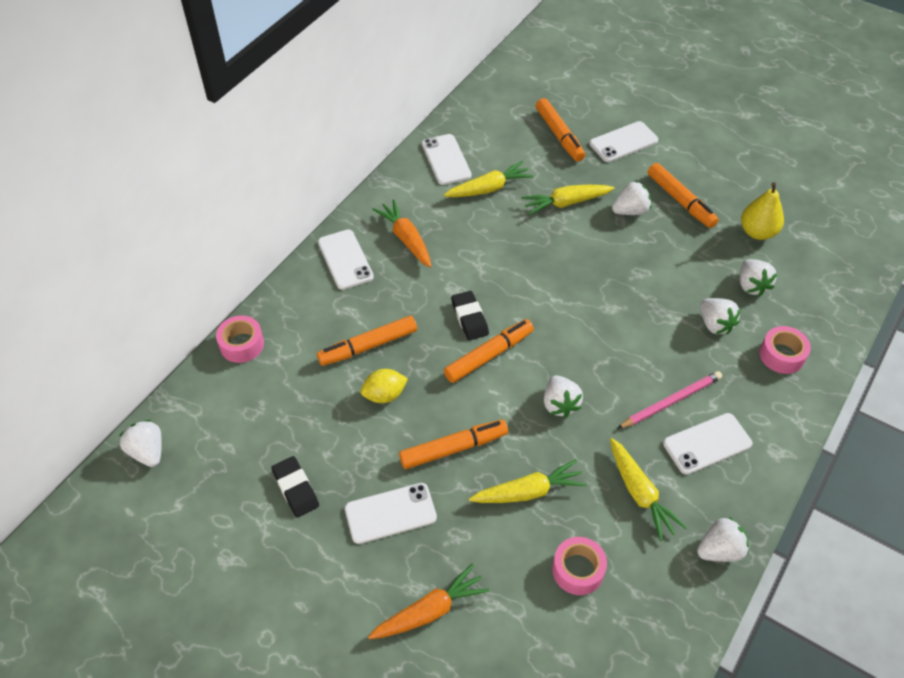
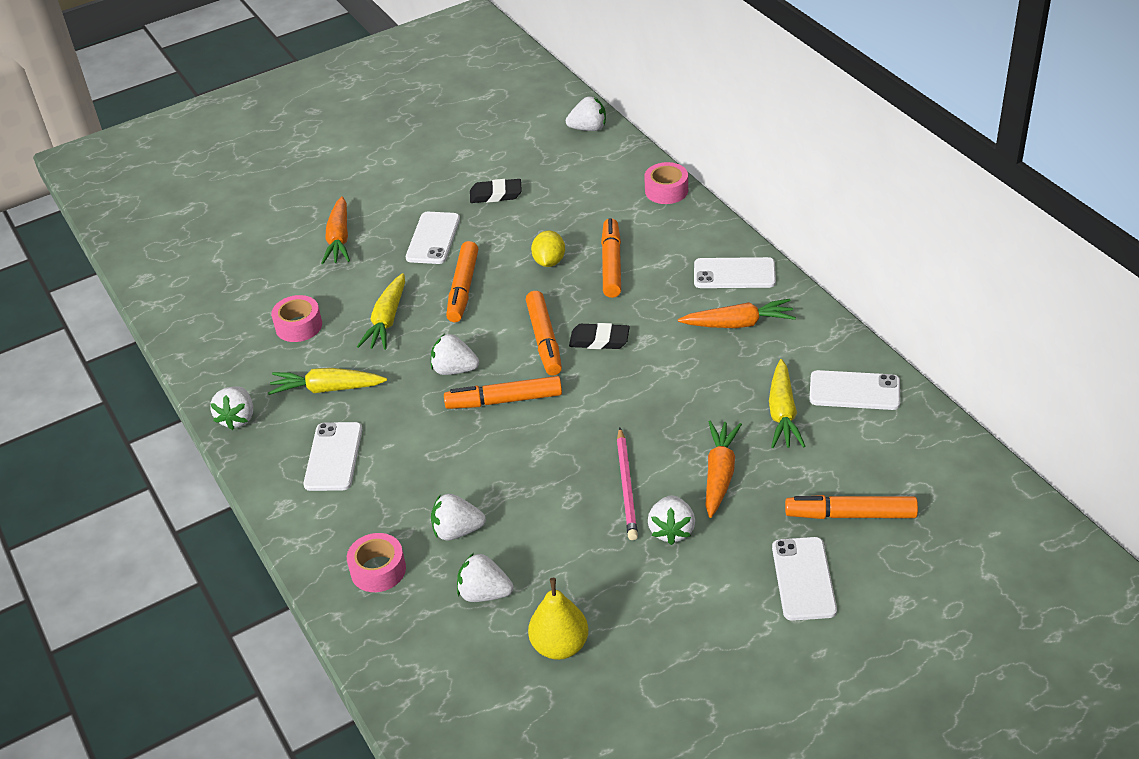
camera: 120 degrees right, 10 degrees down
yellow carrot [521,185,615,215] -> orange carrot [705,421,742,518]
pink pencil [617,371,722,429] -> pink pencil moved to [617,428,638,540]
orange marker [648,163,719,228] -> orange marker moved to [444,376,562,409]

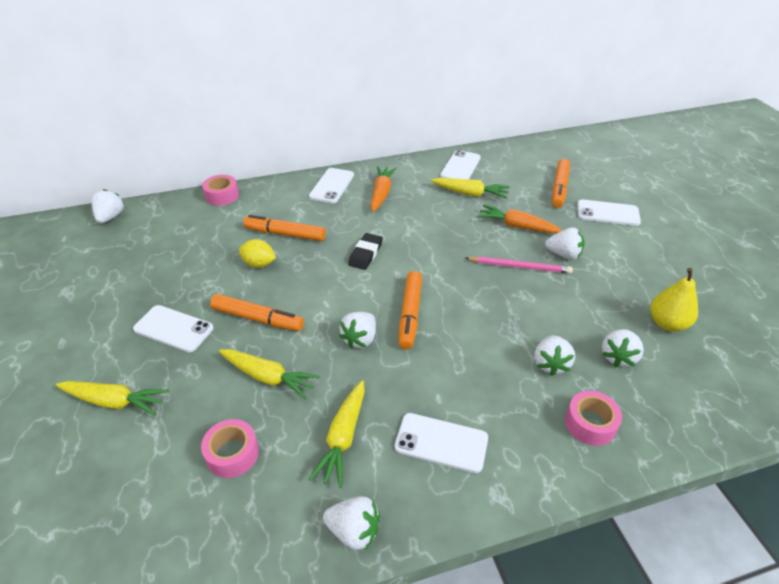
camera: 80 degrees left, 0 degrees up
orange carrot [321,196,350,264] -> yellow carrot [56,381,169,416]
black eraser [470,179,522,203] -> none
orange marker [526,291,562,376] -> none

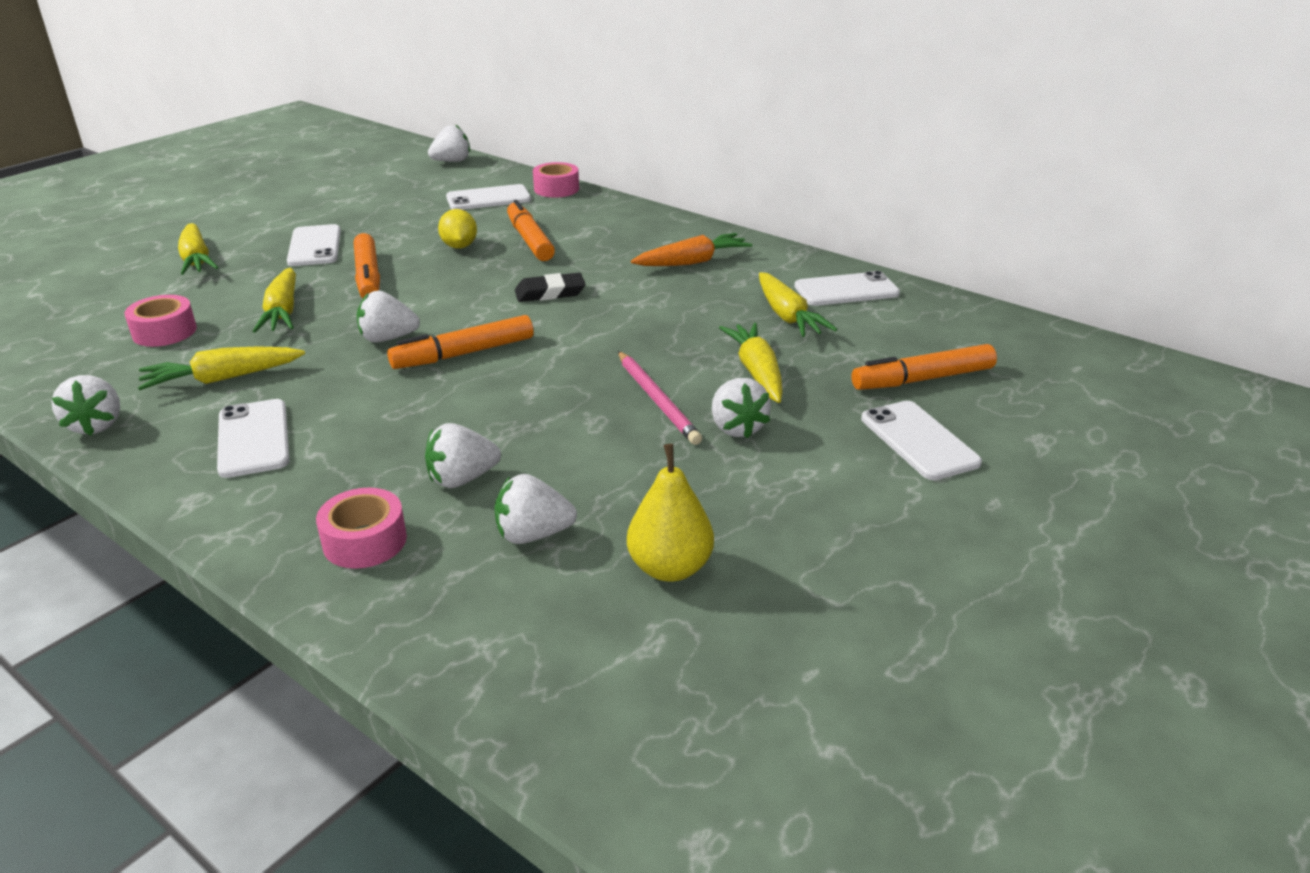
camera: 55 degrees right, 10 degrees down
white phone [309,168,354,203] -> white phone moved to [446,184,531,210]
orange carrot [477,204,563,233] -> yellow carrot [719,323,783,403]

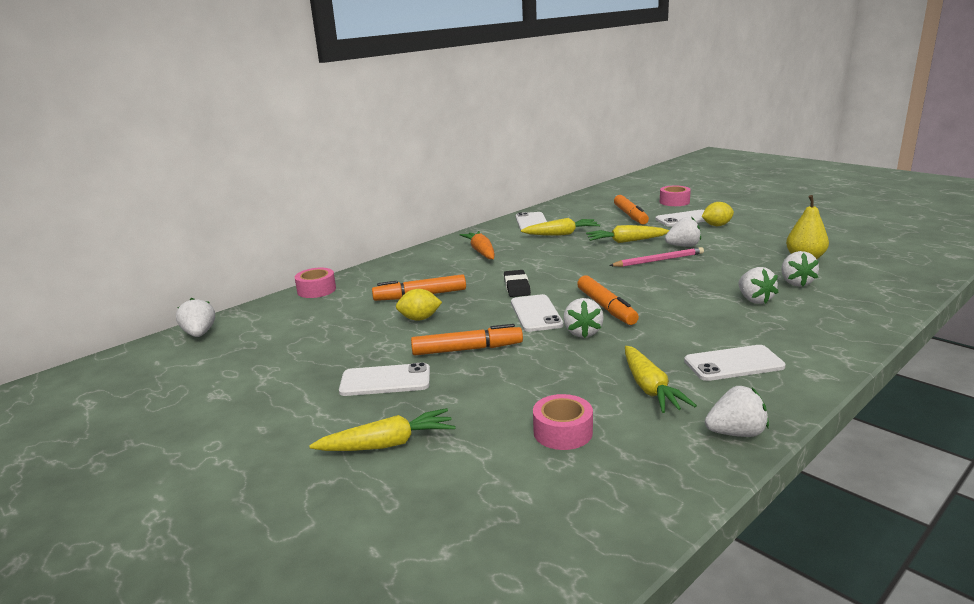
camera: 80 degrees left, 10 degrees down
yellow carrot [253,268,296,333] -> none
pink tape [316,488,407,569] -> pink tape moved to [660,186,691,206]
white phone [446,184,531,210] -> white phone moved to [511,294,564,332]
none -> yellow lemon [702,202,734,226]

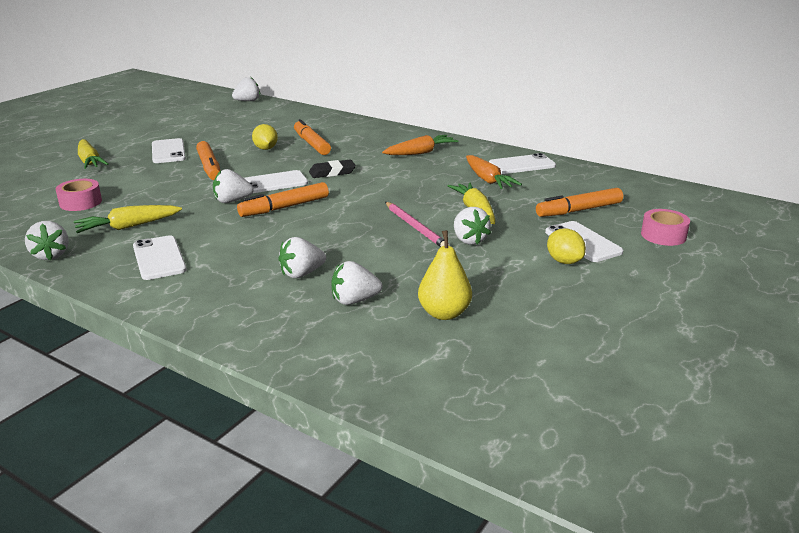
camera: 75 degrees right, 5 degrees up
pink tape [295,268,336,298] -> none
yellow carrot [521,218,600,236] -> orange carrot [466,155,522,189]

